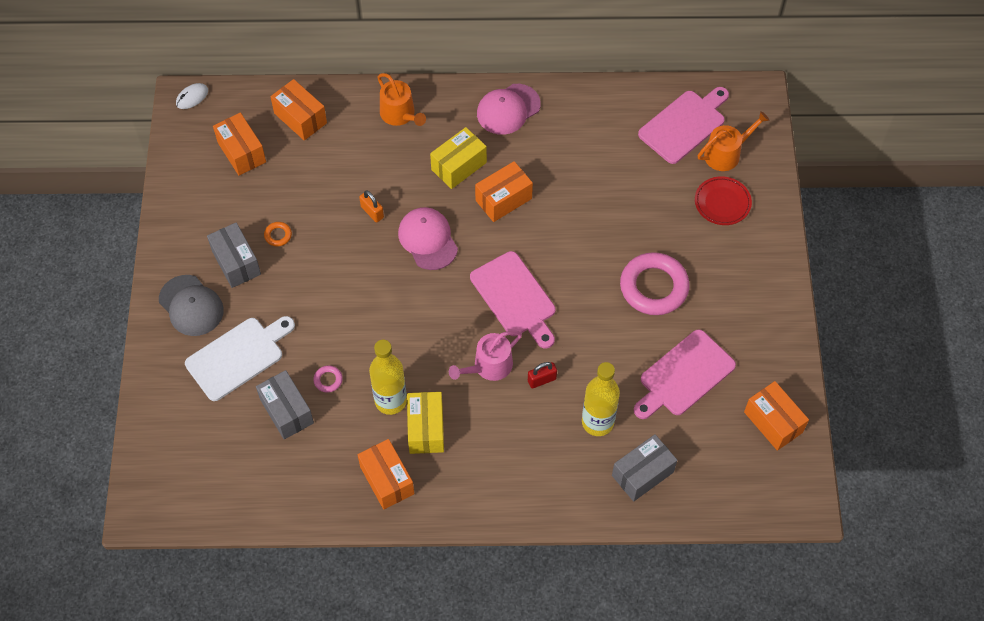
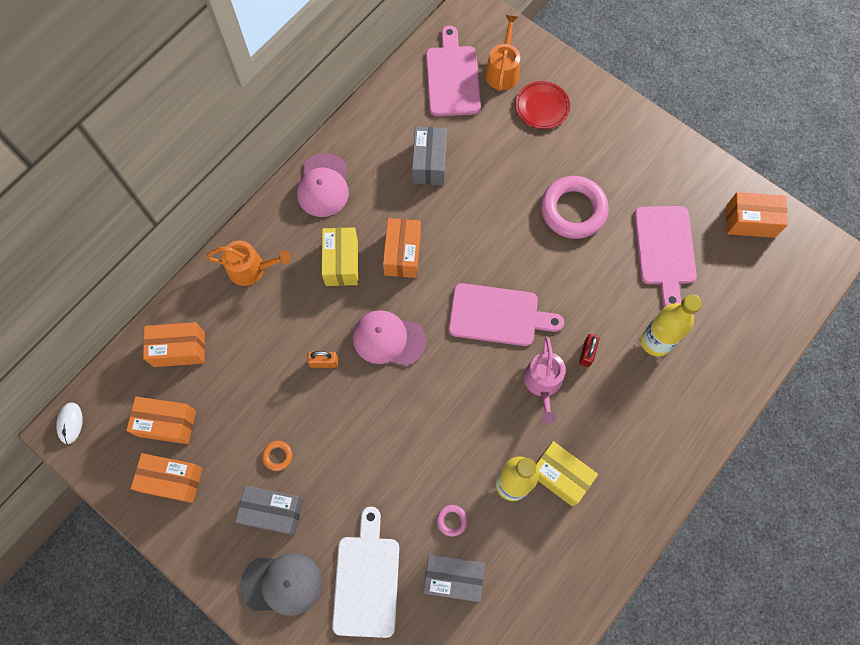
camera: 50 degrees left, 10 degrees up
orange box [358,439,414,510] -> orange box moved to [131,453,203,503]
grey box [612,434,677,502] -> grey box moved to [412,127,447,185]

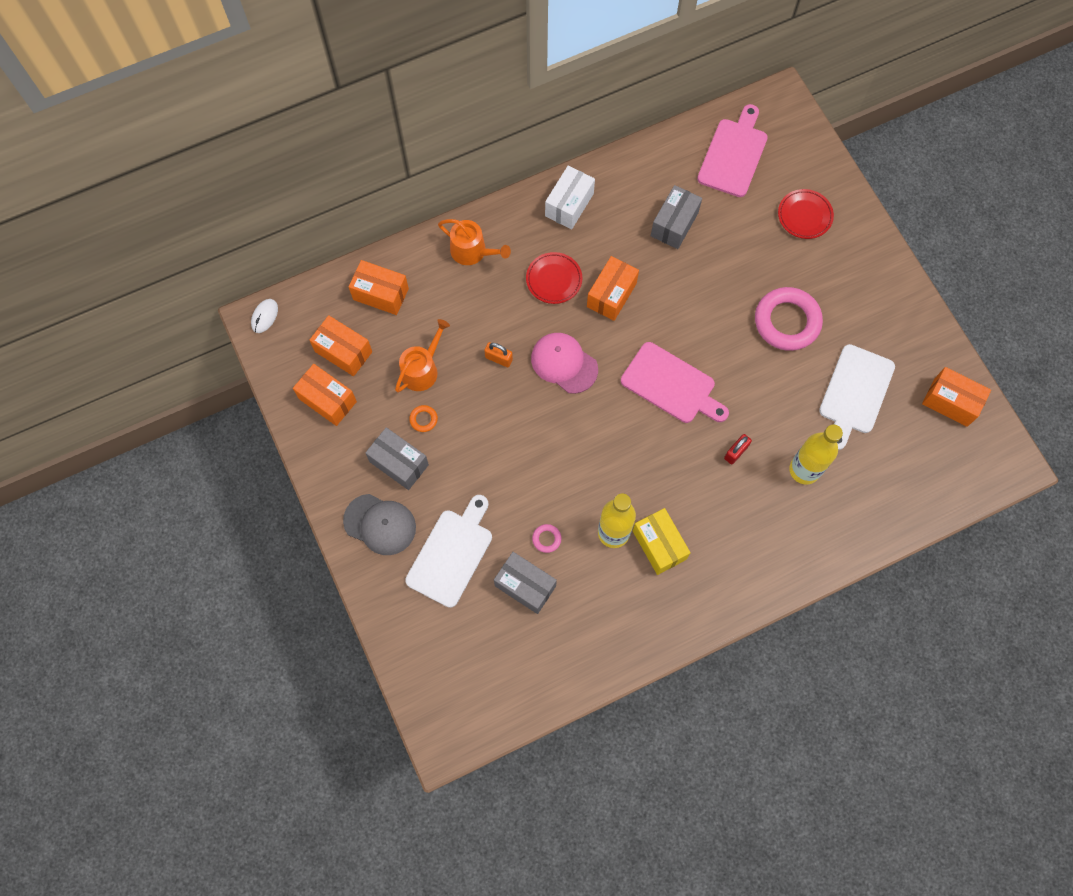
camera: 25 degrees right, 0 degrees up
pink cap [297,153,349,217] -> white box [545,166,595,229]
yellow box [322,227,358,286] -> red plate [526,252,582,304]
orange watering can [485,15,520,91] -> orange watering can moved to [395,319,450,392]
pink watering can [524,337,566,424] -> none
pink cutting board [634,206,697,307] -> white cutting board [819,344,895,450]

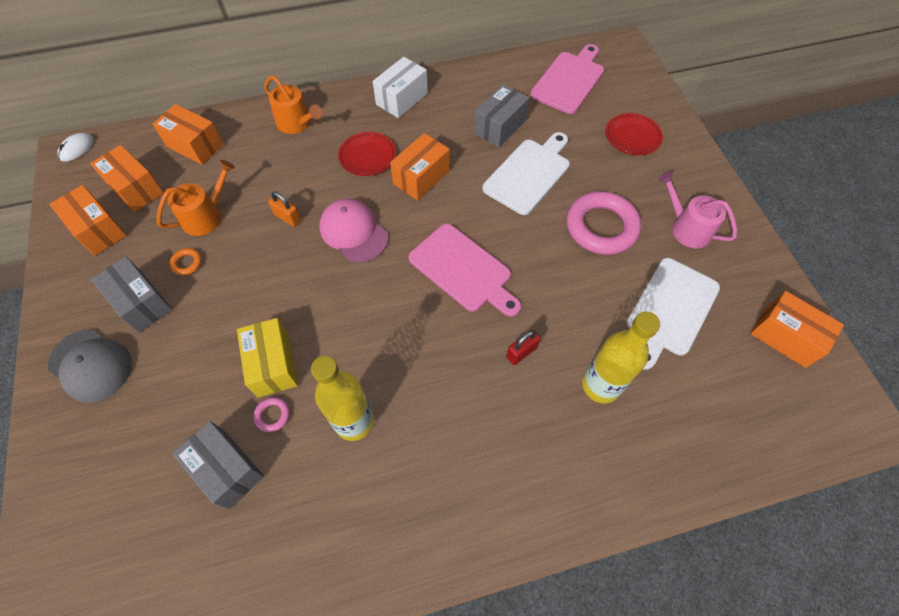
camera: 10 degrees right, 10 degrees down
white cutting board [405,495,492,608] -> white cutting board moved to [482,132,570,215]
yellow box [633,508,691,575] -> yellow box moved to [237,318,298,398]
none -> pink watering can [658,171,737,248]

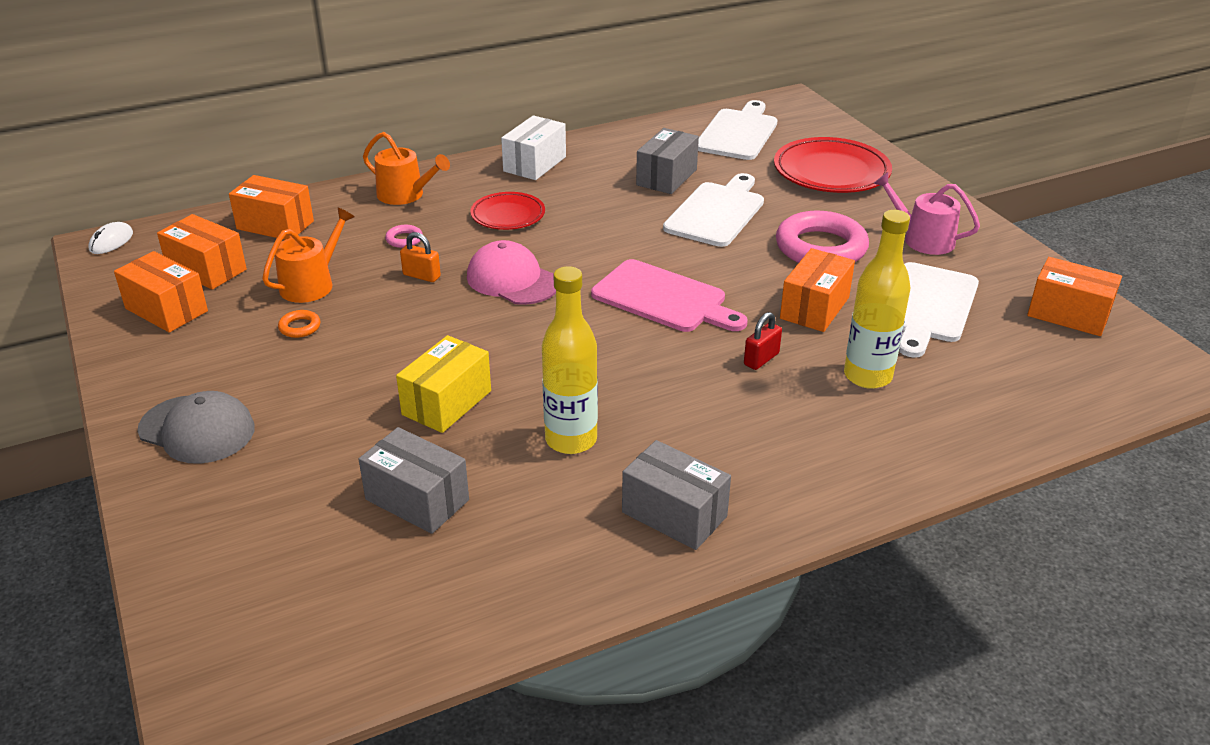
camera: 10 degrees left, 25 degrees down
grey box [91,257,172,333] -> grey box moved to [622,440,731,550]
yellow box [237,318,298,398] -> yellow box turned 60 degrees clockwise [396,335,491,433]
pink ring [253,397,290,432] -> pink ring moved to [385,225,423,248]
orange box [390,133,450,200] -> orange box moved to [780,248,855,332]
pink cutting board [530,44,604,114] -> white cutting board [698,100,778,160]
red plate [606,113,663,155] -> red plate [774,137,892,193], size x1.66

